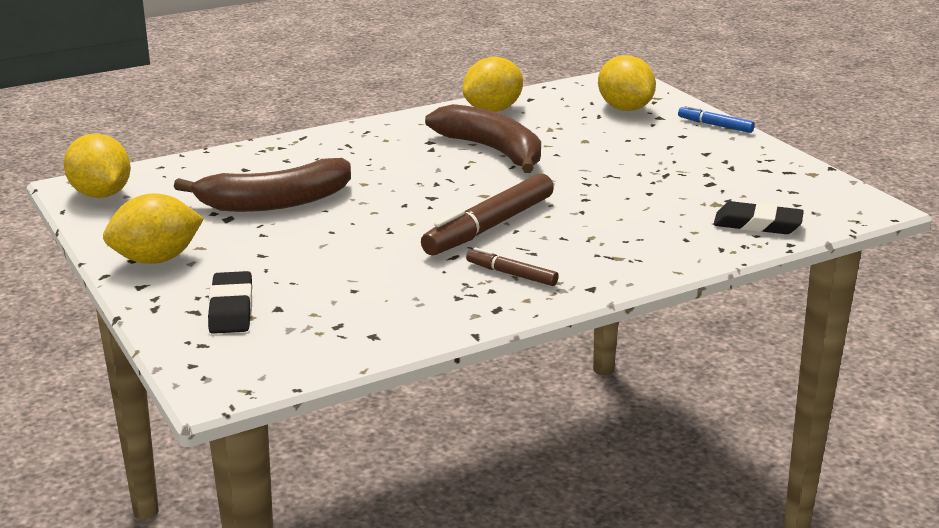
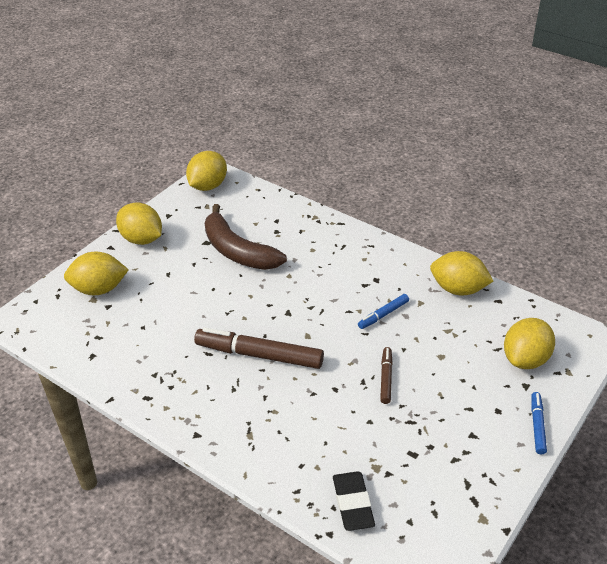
camera: 65 degrees right, 15 degrees up
black eraser [208,271,252,334] -> yellow lemon [64,252,129,295]
brown banana [425,104,541,173] -> blue marker [358,294,409,329]
brown marker [466,247,559,286] -> brown marker moved to [380,347,393,404]

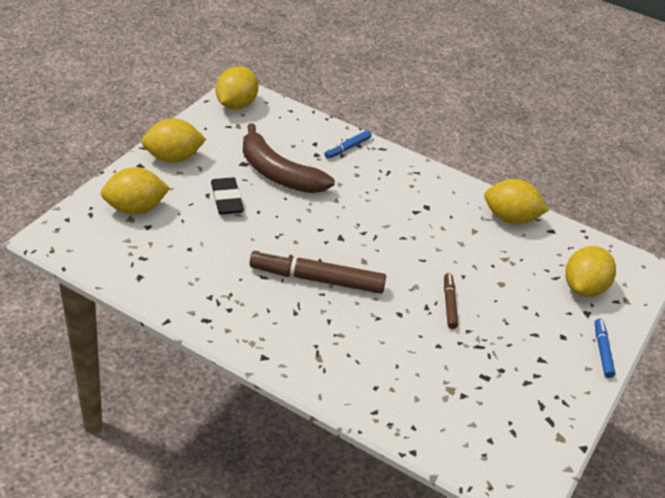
camera: 10 degrees left, 0 degrees up
yellow lemon [116,202,162,245] -> yellow lemon turned 45 degrees counterclockwise [141,118,206,163]
black eraser [333,471,375,531] -> black eraser moved to [211,177,244,215]
blue marker [358,294,409,329] -> blue marker moved to [324,130,371,159]

